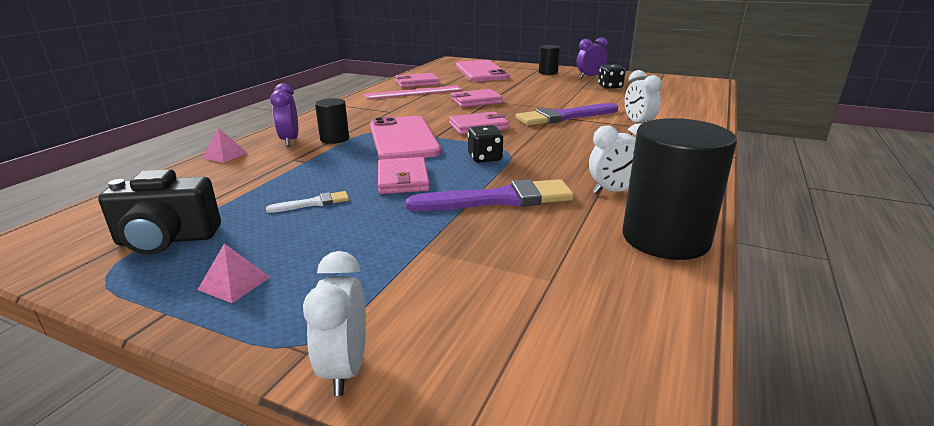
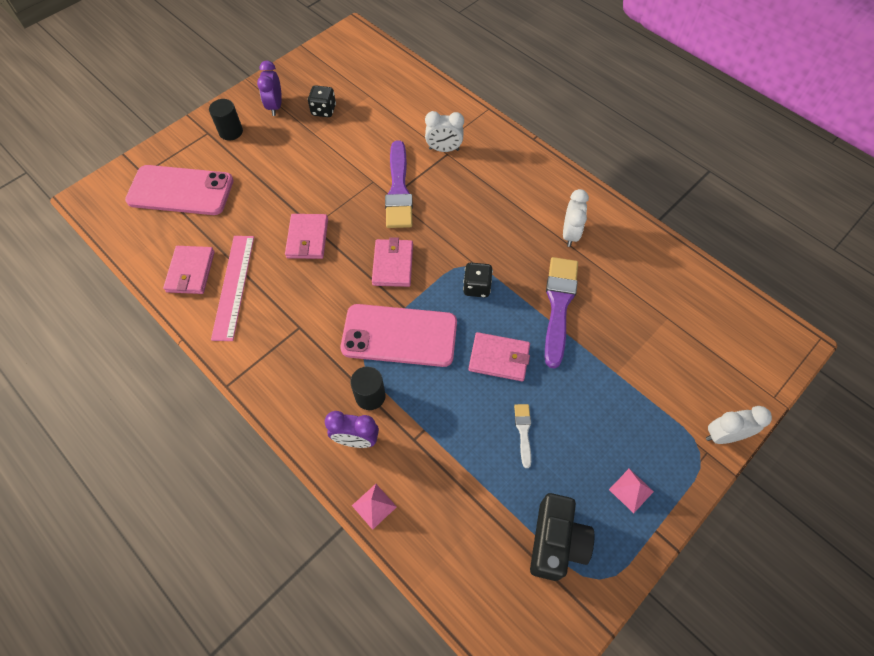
camera: 70 degrees left, 35 degrees up
white clock [303,251,366,396] -> white clock turned 150 degrees clockwise [706,406,772,444]
black cylinder [622,118,737,260] -> none

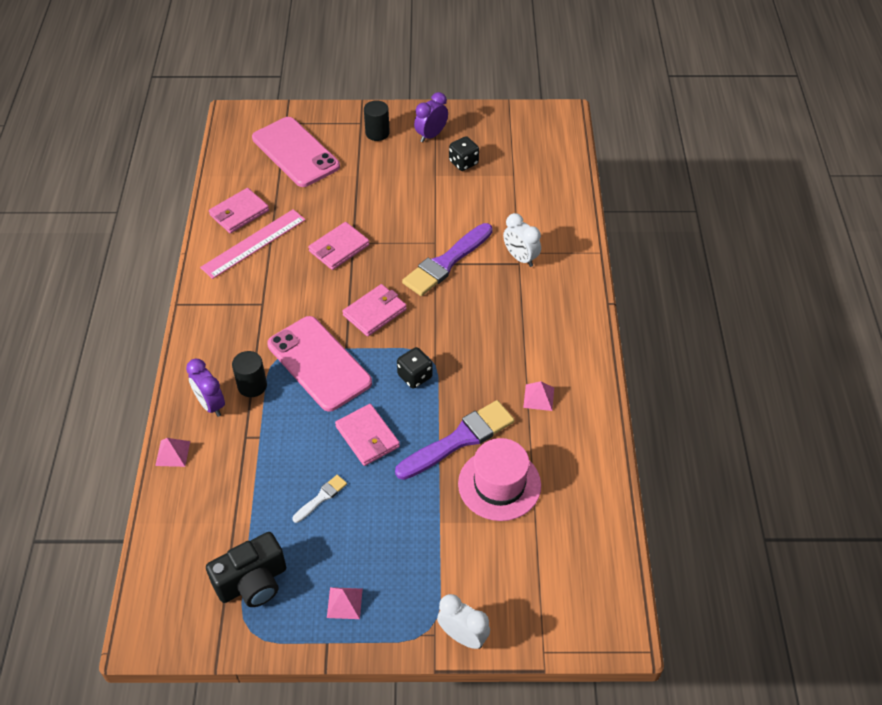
camera: 45 degrees right, 10 degrees down
white clock [563,189,589,247] -> pink pyramid [523,381,554,411]
none -> pink hat [458,438,541,521]

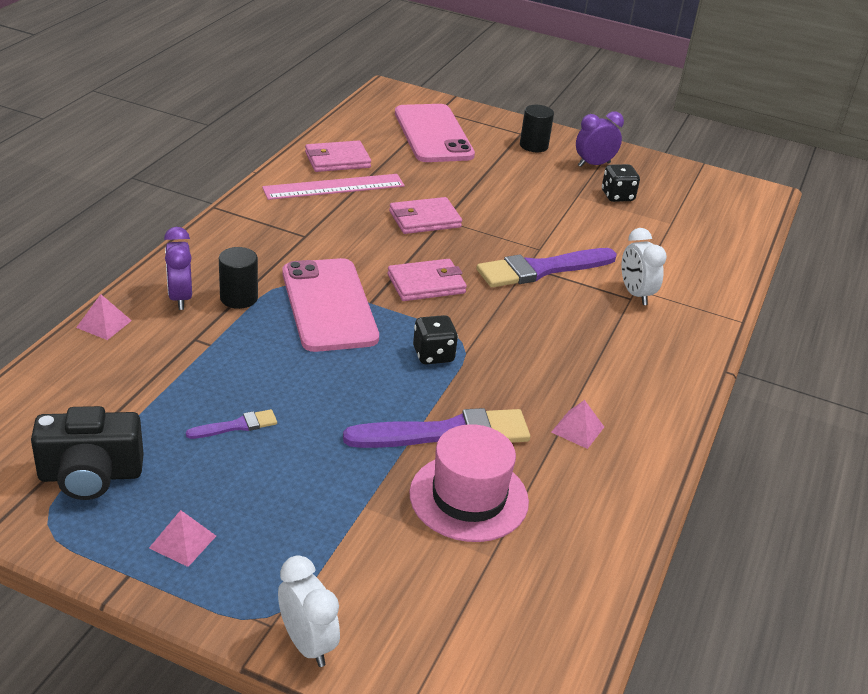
camera: 20 degrees right, 15 degrees down
white brush [292,475,347,523] -> purple brush [186,409,277,439]
pink wallet [335,404,400,466] -> none

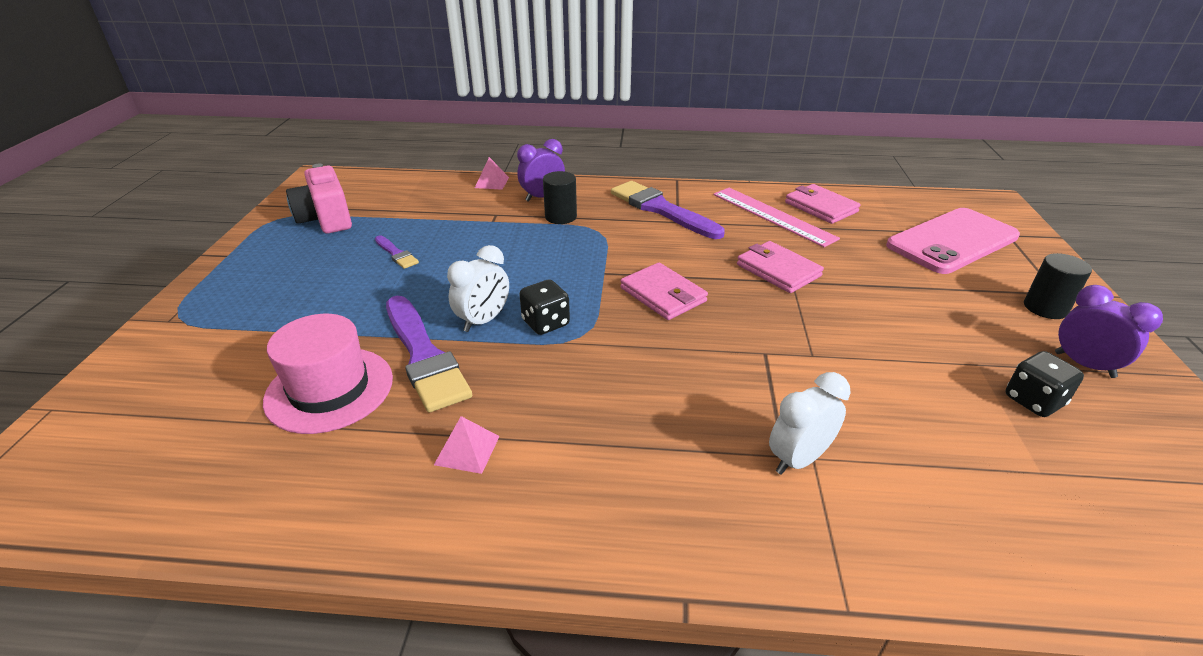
camera: 75 degrees right, 0 degrees up
black camera [31,406,144,500] -> pink camera [286,163,352,233]
pink pyramid [149,510,216,567] -> none
white clock [278,555,340,667] -> white clock moved to [447,245,509,332]
pink phone [282,258,379,352] -> none
purple brush [477,248,617,288] -> purple brush moved to [611,181,725,239]

